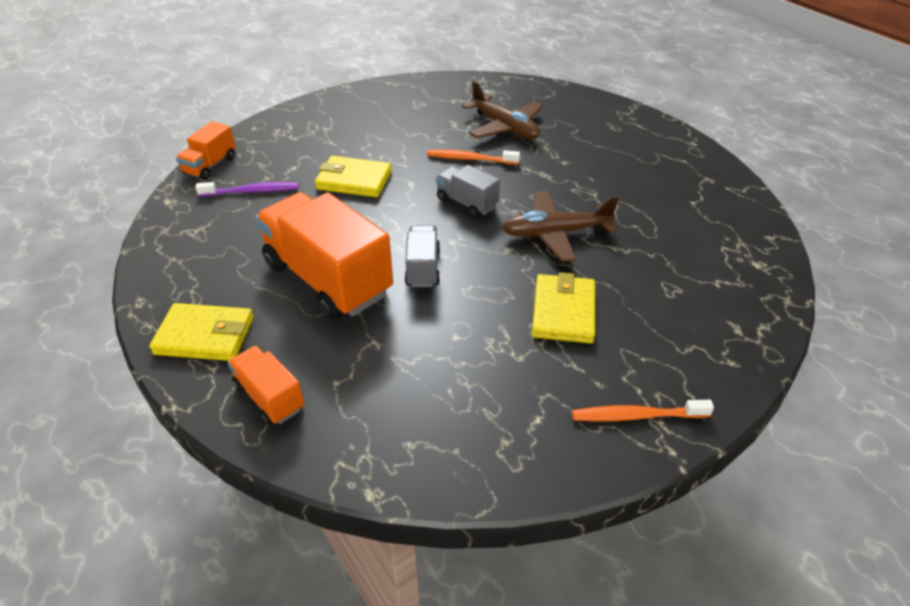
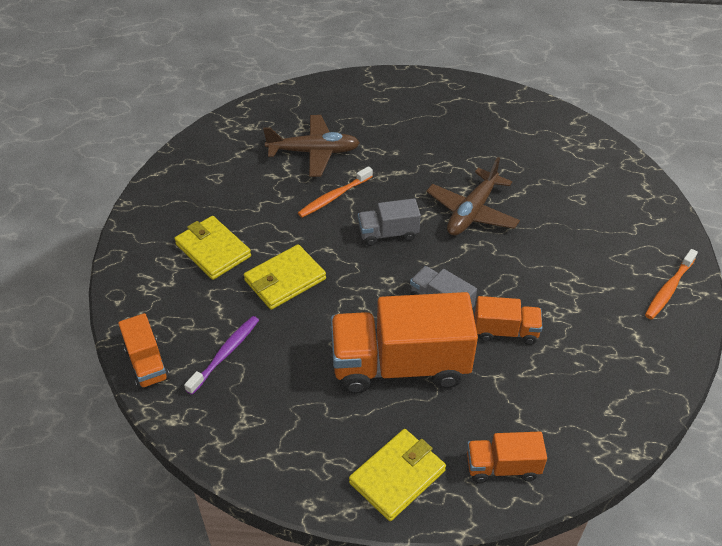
camera: 50 degrees left, 5 degrees up
yellow wallet [532,272,595,344] -> yellow wallet moved to [174,216,251,280]
none -> orange truck [475,296,542,345]

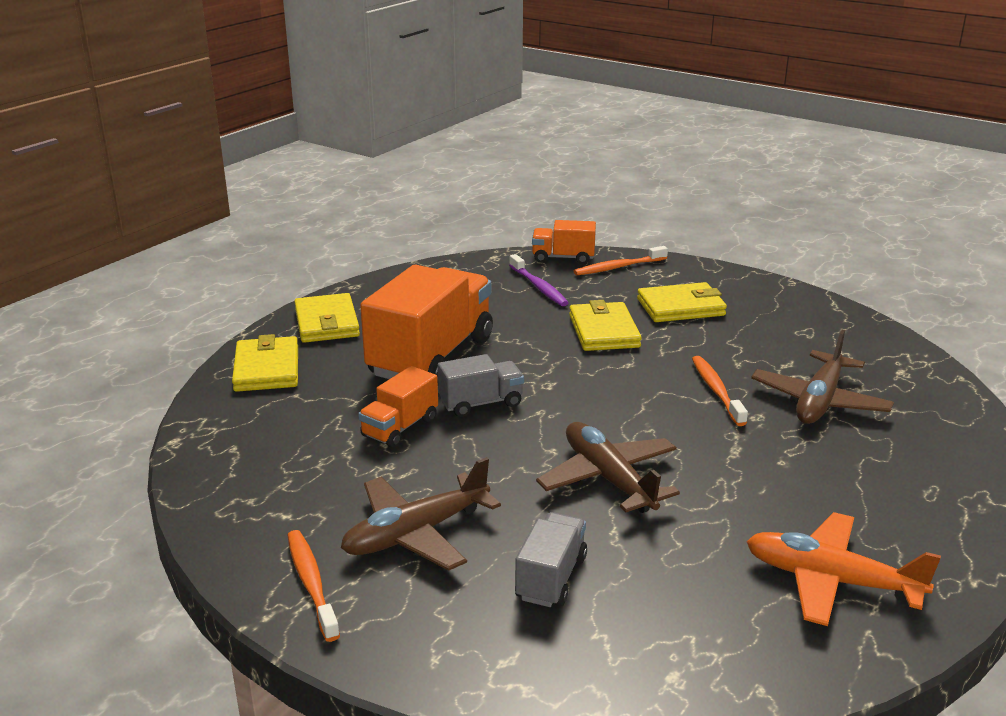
camera: 120 degrees right, 20 degrees down
grey truck [358,198,421,246] -> grey truck moved to [515,512,587,607]
orange truck [467,432,547,483] -> yellow wallet [232,334,298,392]
none -> brown plane [341,457,501,571]
none -> orange toothbrush [574,246,668,275]
none -> orange plane [746,512,941,626]

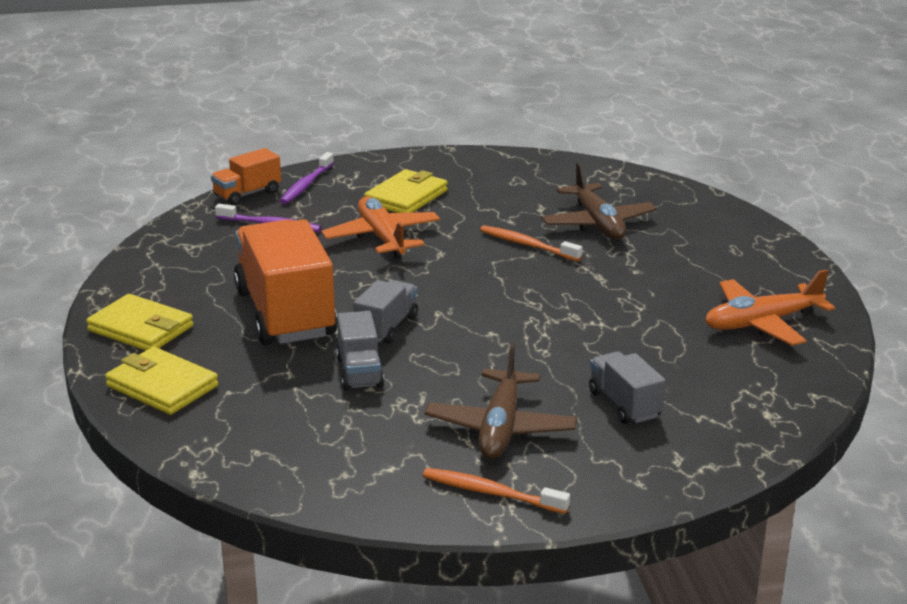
camera: 45 degrees left, 0 degrees up
orange truck [358,366,438,448] -> grey truck [336,311,384,390]
brown plane [536,422,680,513] -> none
yellow wallet [569,300,642,351] -> orange plane [322,196,440,259]
orange toothbrush [574,246,668,275] -> purple toothbrush [280,152,334,204]

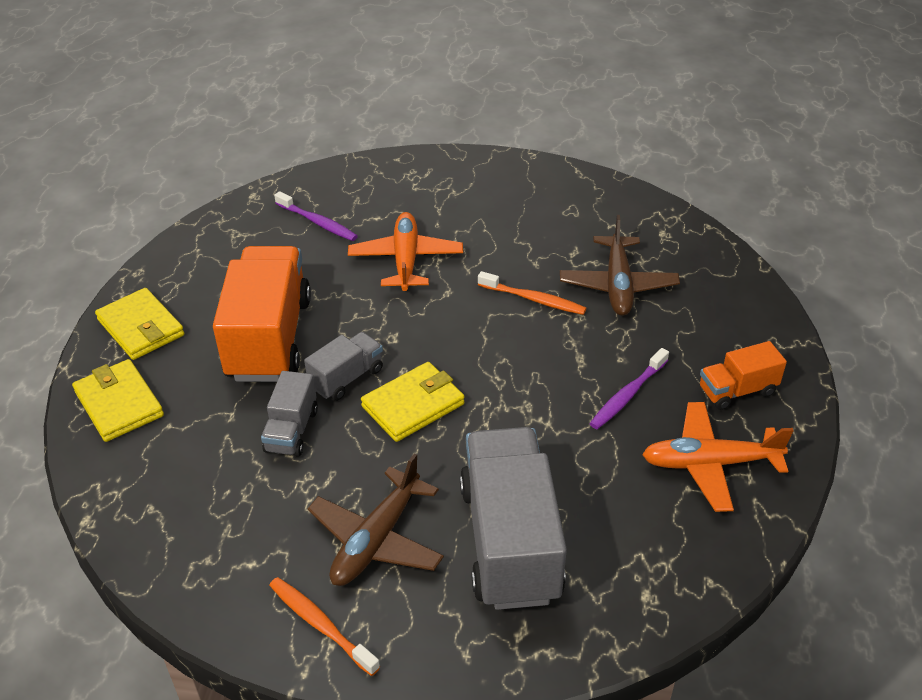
camera: 20 degrees right, 15 degrees up
orange truck [211,148,281,205] -> orange truck moved to [700,341,787,410]
purple toothbrush [280,152,334,204] -> purple toothbrush moved to [589,348,669,429]
yellow wallet [364,169,448,213] -> yellow wallet moved to [361,362,465,442]
orange toothbrush [480,225,582,261] -> orange toothbrush turned 150 degrees clockwise [478,271,586,315]
grey truck [589,351,666,424] -> grey truck [460,427,567,610], size x2.03

